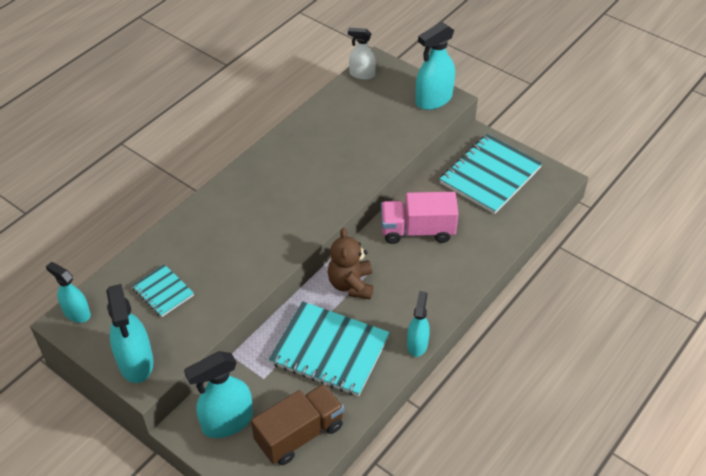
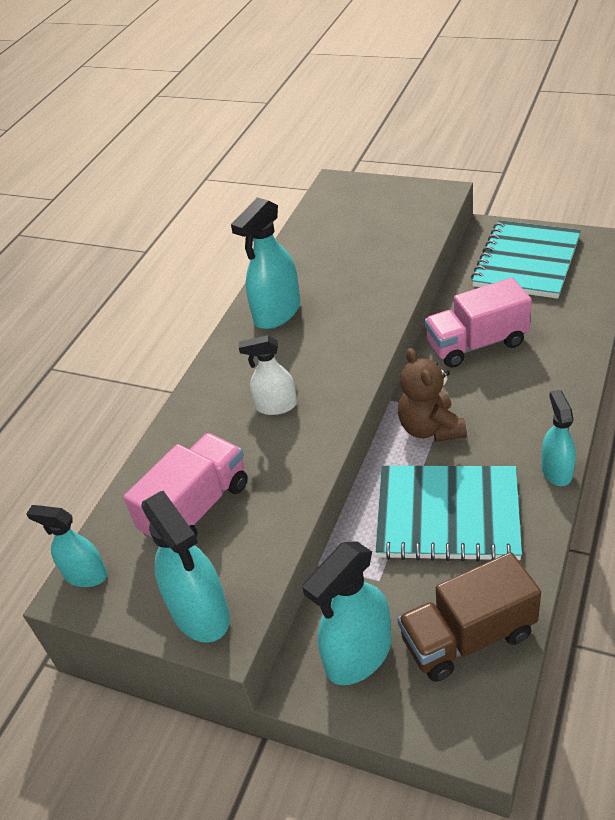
camera: 10 degrees left, 5 degrees down
turquoise notebook [132,264,194,317] -> pink truck [123,433,248,541]
brown truck [251,383,344,465] -> brown truck turned 150 degrees counterclockwise [397,552,541,682]
white spray bottle [348,28,376,80] -> white spray bottle moved to [239,335,297,415]
turquoise spray bottle [415,22,455,110] -> turquoise spray bottle moved to [231,197,300,329]

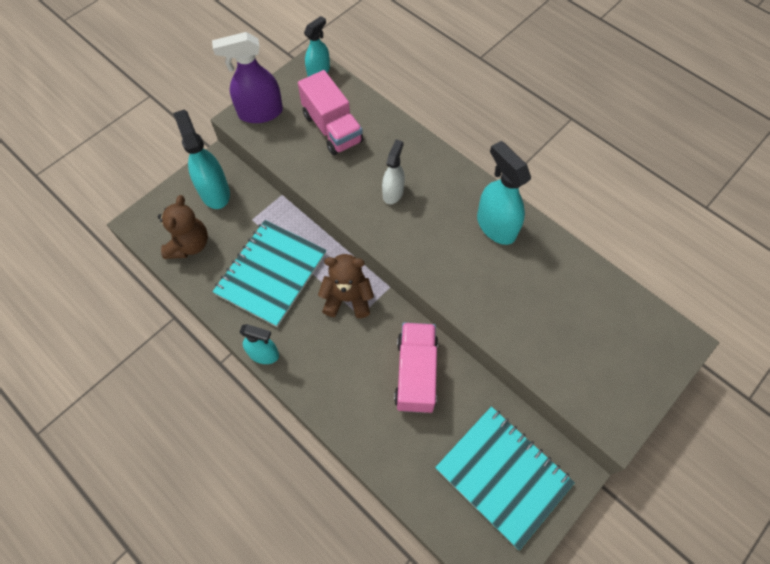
camera: 105 degrees right, 20 degrees up
turquoise spray bottle [141,491,230,643] -> purple spray bottle [212,32,283,123]
brown truck [397,552,541,682] -> brown teddy bear [158,195,208,259]

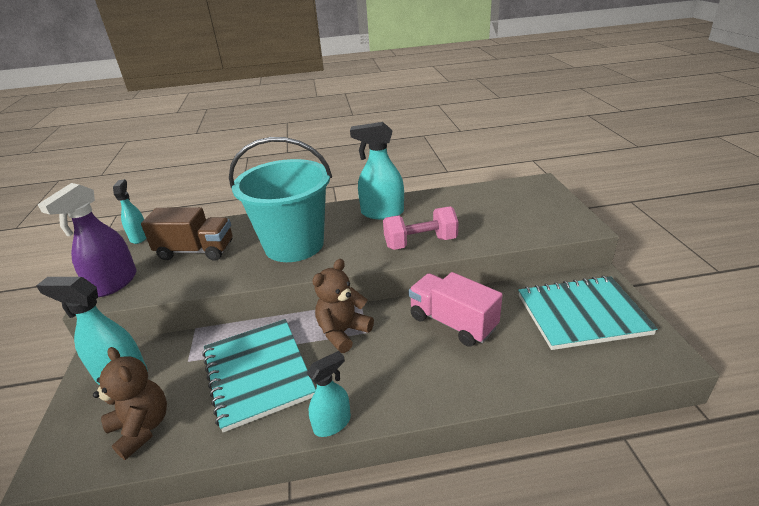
camera: 50 degrees left, 30 degrees down
pink truck [298,70,363,155] -> brown truck [141,207,232,261]
white spray bottle [382,140,405,204] -> turquoise bucket [229,137,332,262]
none -> pink dumbbell [383,206,458,250]

